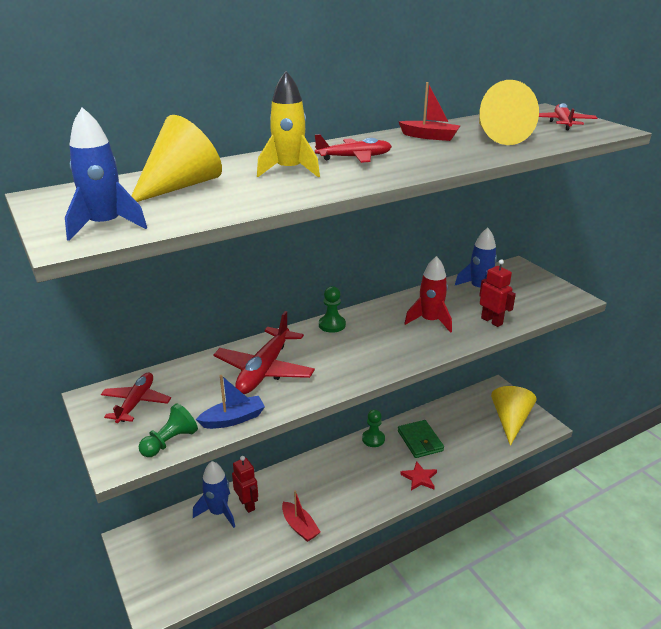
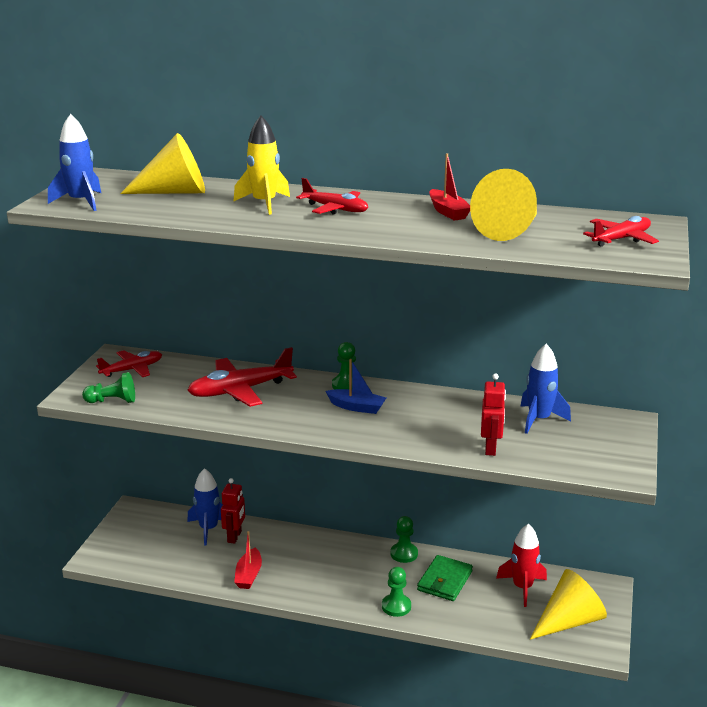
camera: 45 degrees right, 5 degrees down
blue boat [196,375,265,429] -> blue boat moved to [326,359,386,414]
red star [400,461,437,490] -> green pawn [382,567,411,617]
red rocket [404,256,452,333] -> red rocket moved to [496,524,547,607]

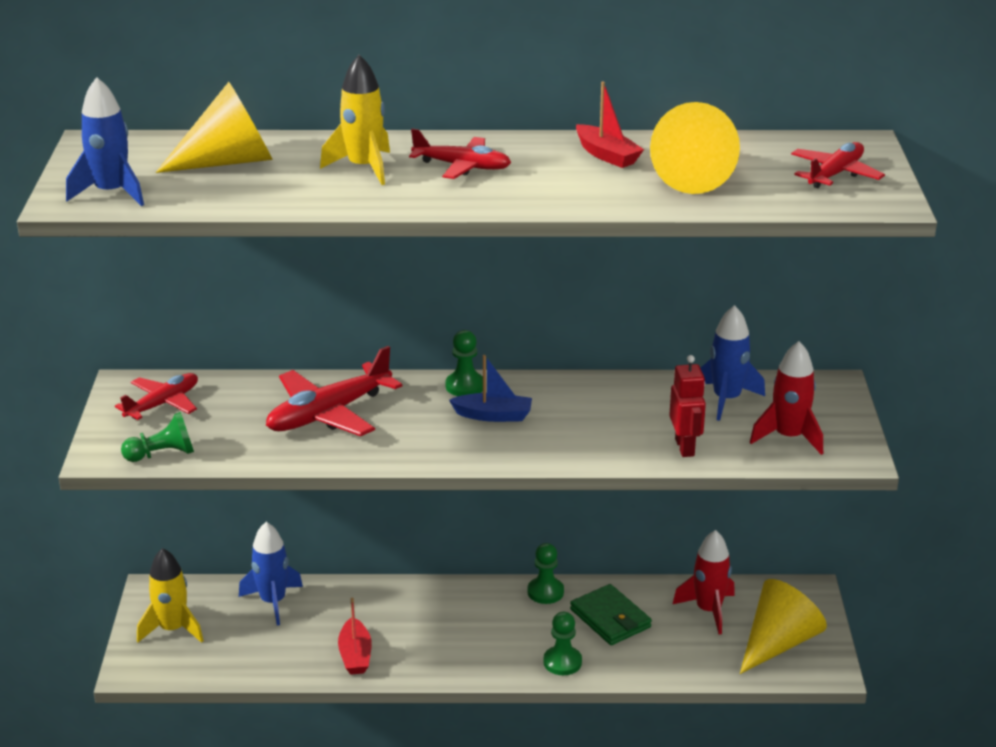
camera: 15 degrees left, 5 degrees up
red robot [221,478,245,544] -> none
green wallet [417,555,473,601] -> green wallet turned 45 degrees counterclockwise [570,584,652,645]
none -> yellow rocket [137,548,204,643]
none -> red rocket [750,341,823,455]

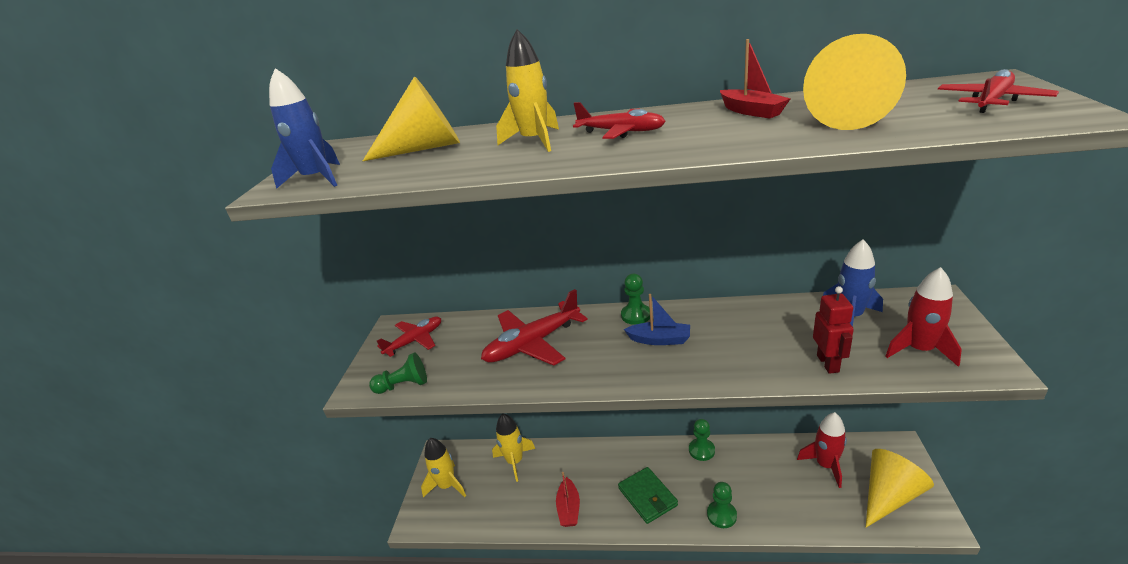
camera: 10 degrees right, 0 degrees up
blue rocket [239,522,303,625] -> yellow rocket [492,414,535,482]
green wallet [570,584,652,645] -> green wallet moved to [618,467,678,524]

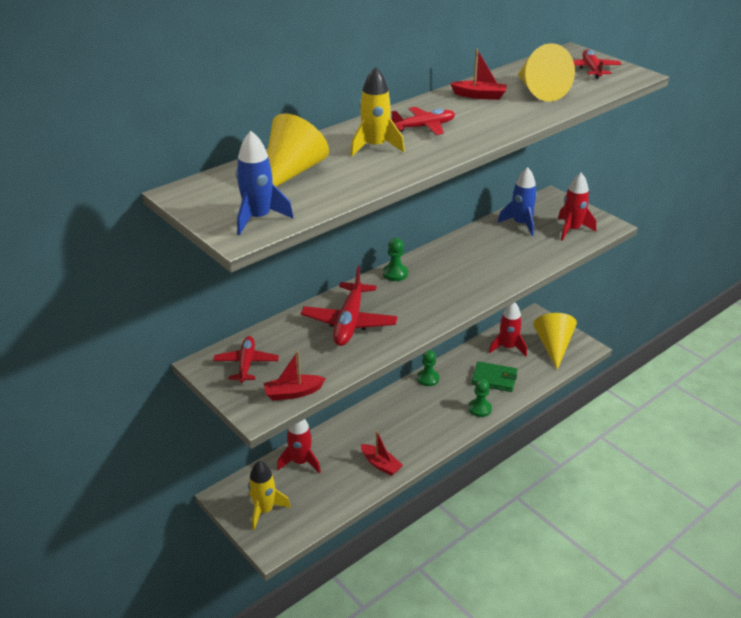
camera: 50 degrees left, 5 degrees up
green pawn [369,353,427,394] -> red boat [263,351,326,401]
yellow rocket [492,414,535,482] -> red rocket [277,419,321,474]
green wallet [618,467,678,524] -> green wallet moved to [472,361,517,392]
blue boat [624,294,690,345] -> none
red robot [813,286,854,374] -> none

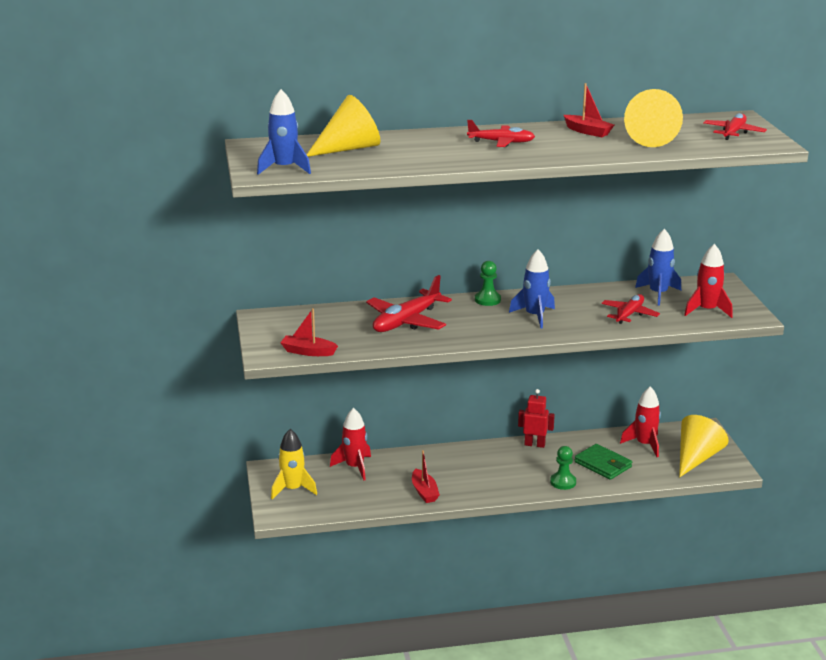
camera: 30 degrees right, 10 degrees down
red plane [213,336,279,383] -> red plane moved to [602,294,660,324]
yellow rocket [350,66,405,156] -> none
green pawn [417,350,439,386] -> red robot [518,389,555,448]
none -> blue rocket [509,249,555,328]

